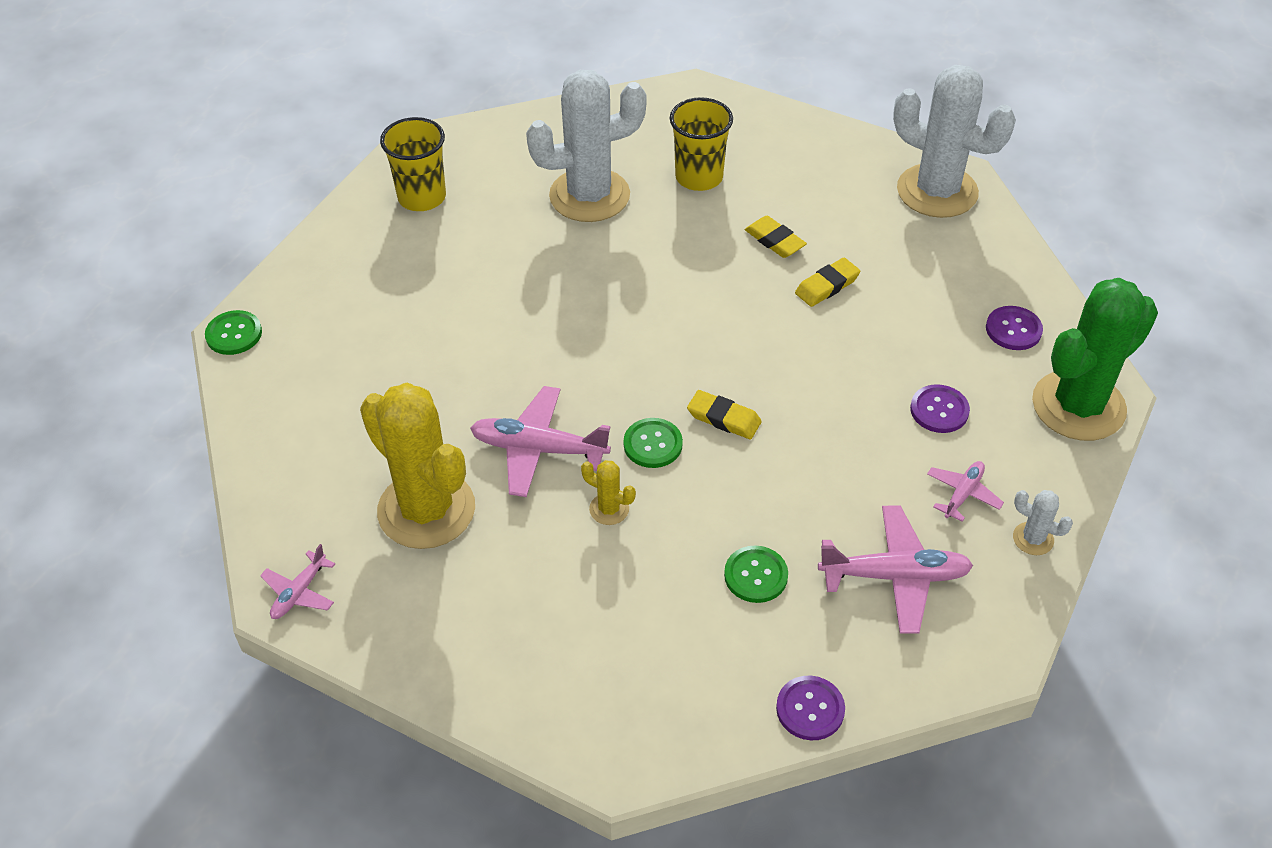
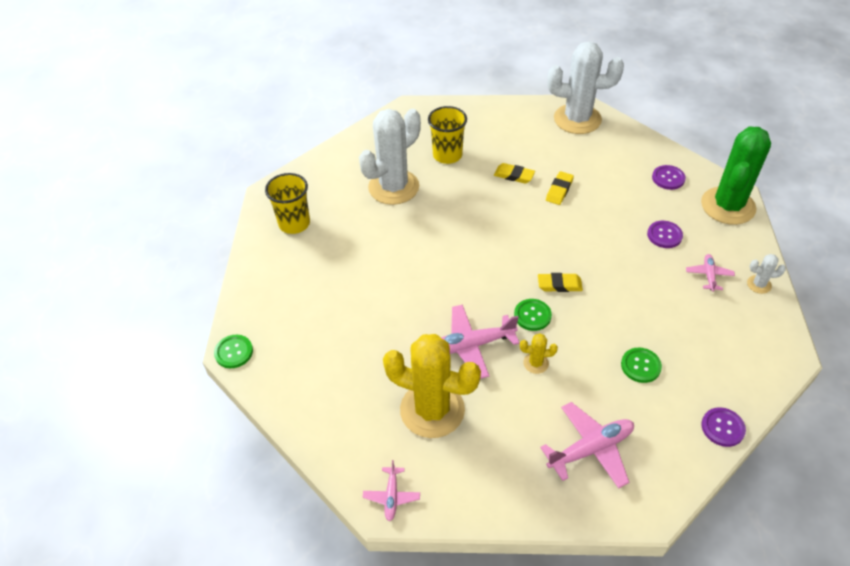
camera: 25 degrees left, 0 degrees up
pink plane [818,506,973,633] -> pink plane moved to [540,402,634,489]

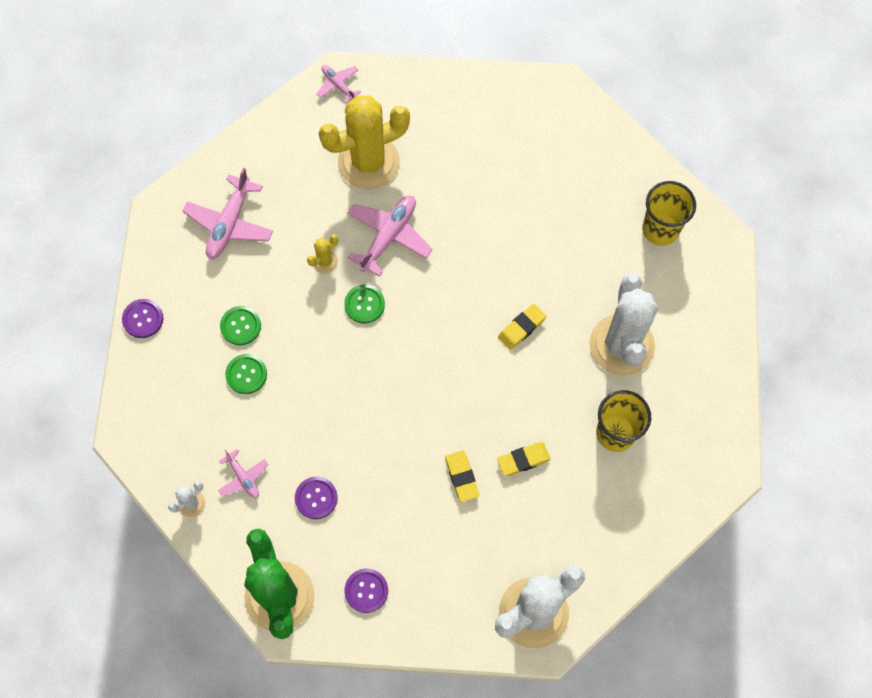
camera: 135 degrees right, 20 degrees up
green button [214,335,253,368] -> green button moved to [225,354,267,394]
yellow eraser [538,273,583,292] -> yellow eraser moved to [498,304,546,350]

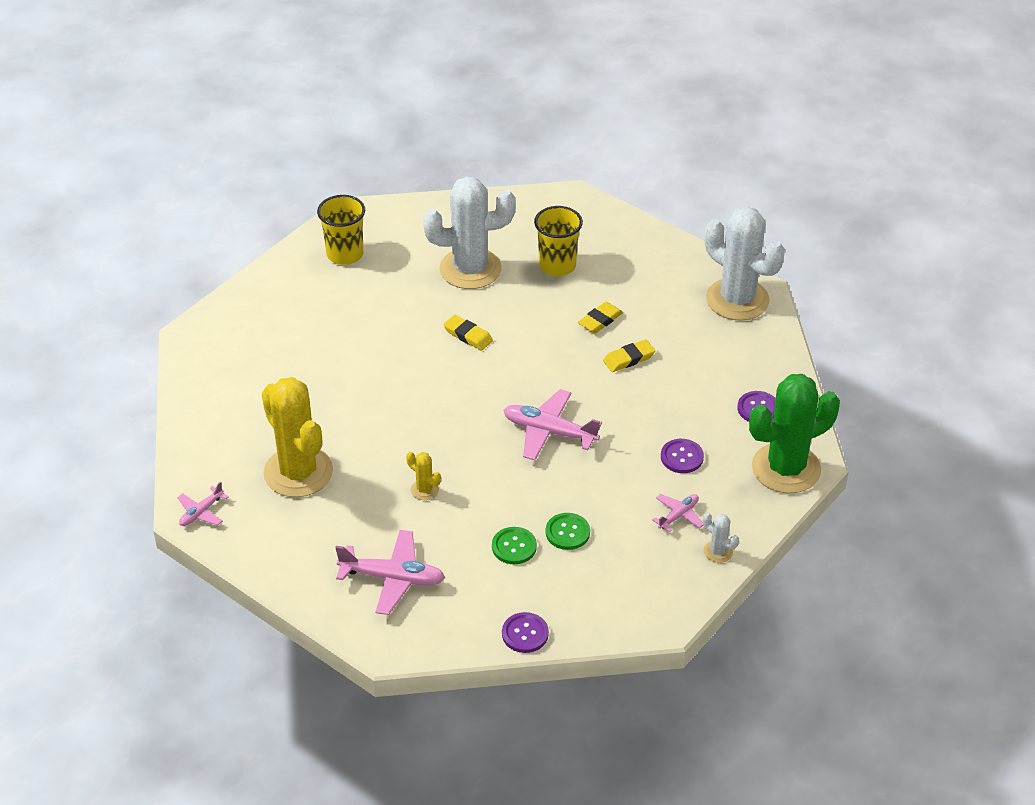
camera: 100 degrees left, 25 degrees down
green button [344,284,385,323] -> none
pink plane [347,196,433,277] -> pink plane moved to [503,389,602,460]
yellow eraser [497,442,551,476] -> yellow eraser turned 75 degrees clockwise [578,302,623,333]

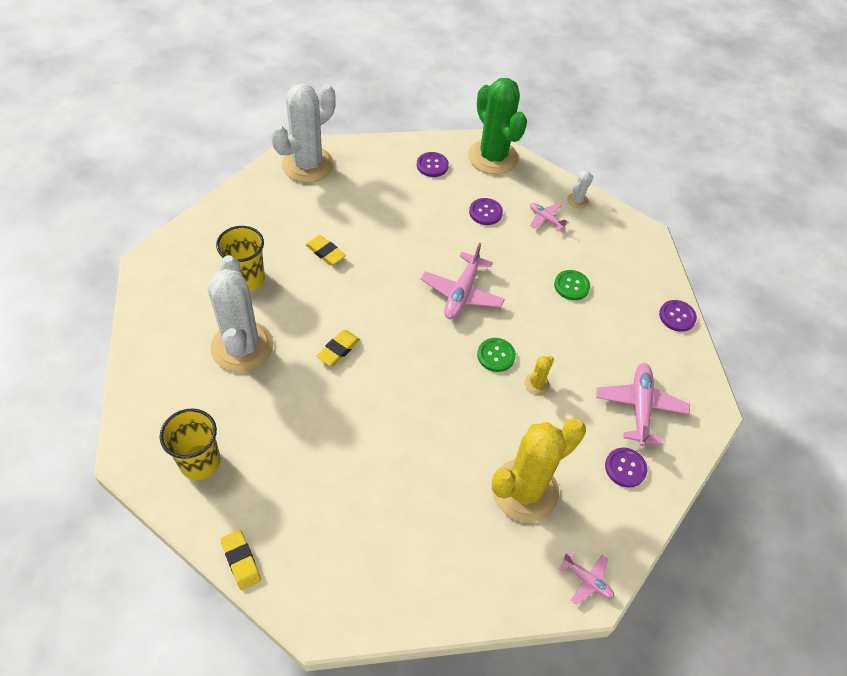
camera: 95 degrees left, 10 degrees up
green button [492,527,537,564] -> green button moved to [477,338,516,372]
yellow eraser [603,339,655,372] -> yellow eraser moved to [220,530,261,590]
none -> purple button [605,448,648,488]

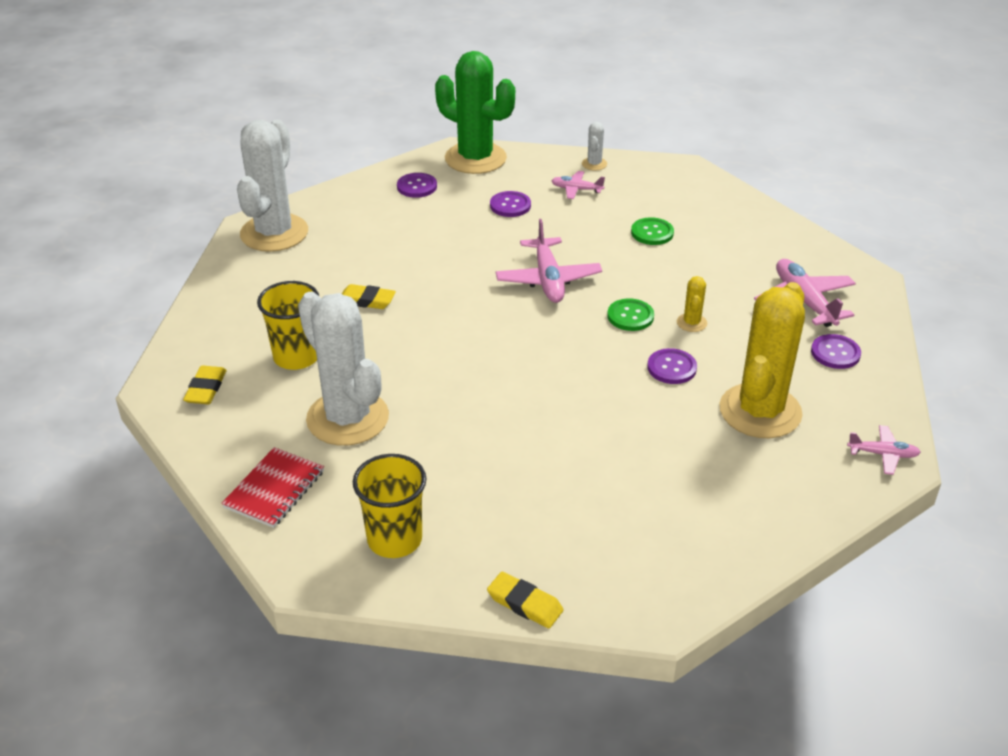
camera: 25 degrees left, 15 degrees down
yellow eraser [316,330,360,366] -> yellow eraser moved to [183,365,227,404]
purple button [659,300,697,332] -> purple button moved to [647,348,697,384]
none -> red notebook [222,447,324,528]

